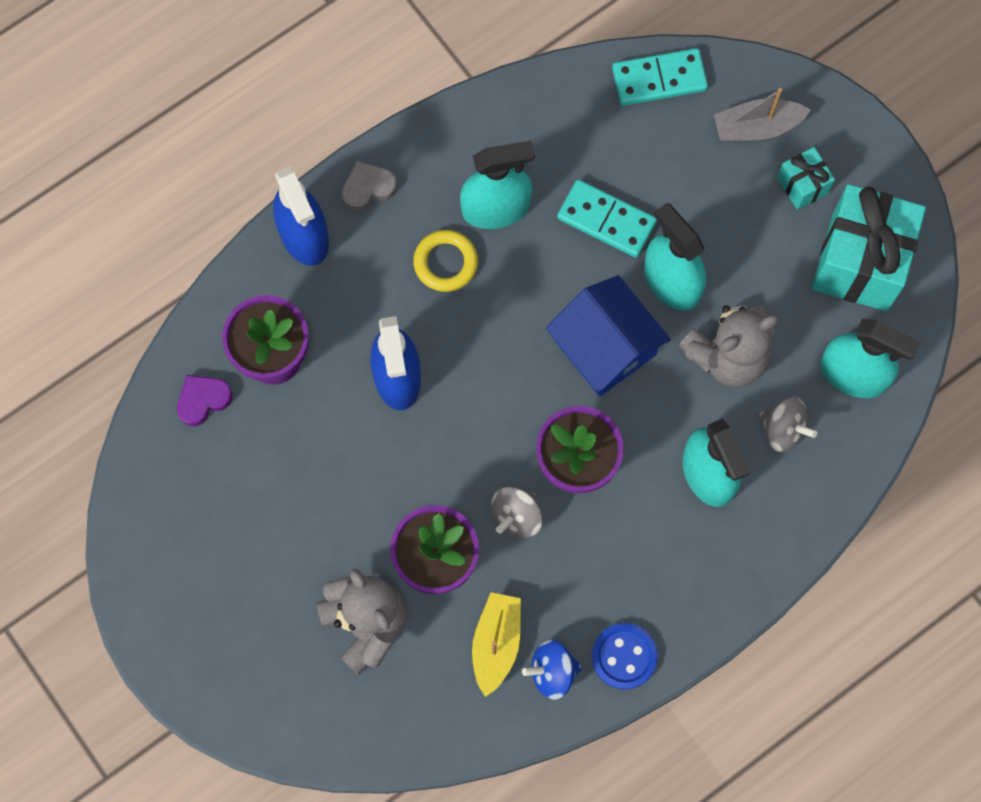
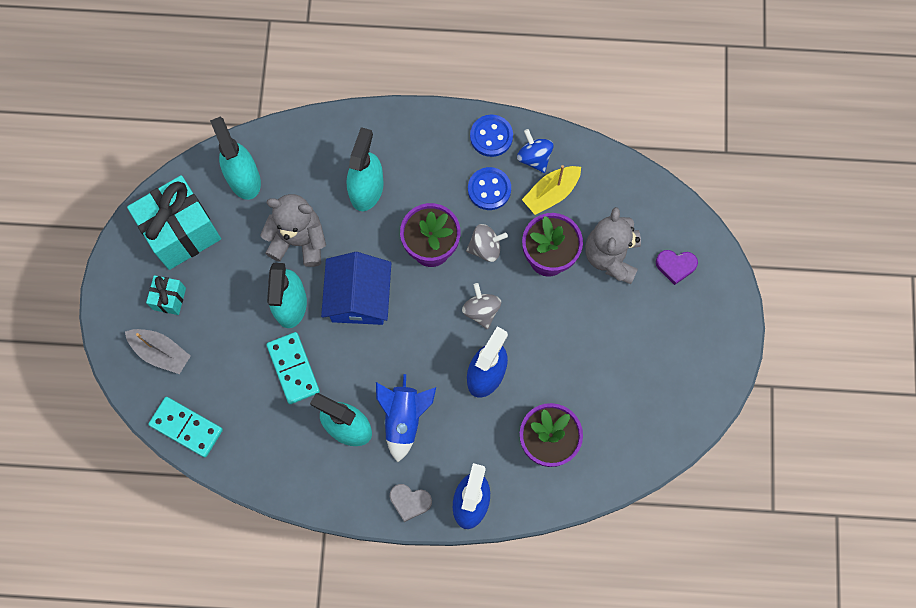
camera: 140 degrees left, 0 degrees up
purple heart [177,375,233,426] -> purple heart moved to [656,250,698,285]
yellow ring [413,230,478,292] -> blue rocket [376,374,436,462]
blue spinning top [522,640,582,700] -> blue spinning top turned 150 degrees counterclockwise [517,129,553,173]
grey spinning top [758,397,817,452] -> grey spinning top moved to [462,283,501,329]
none -> blue button [468,167,511,210]

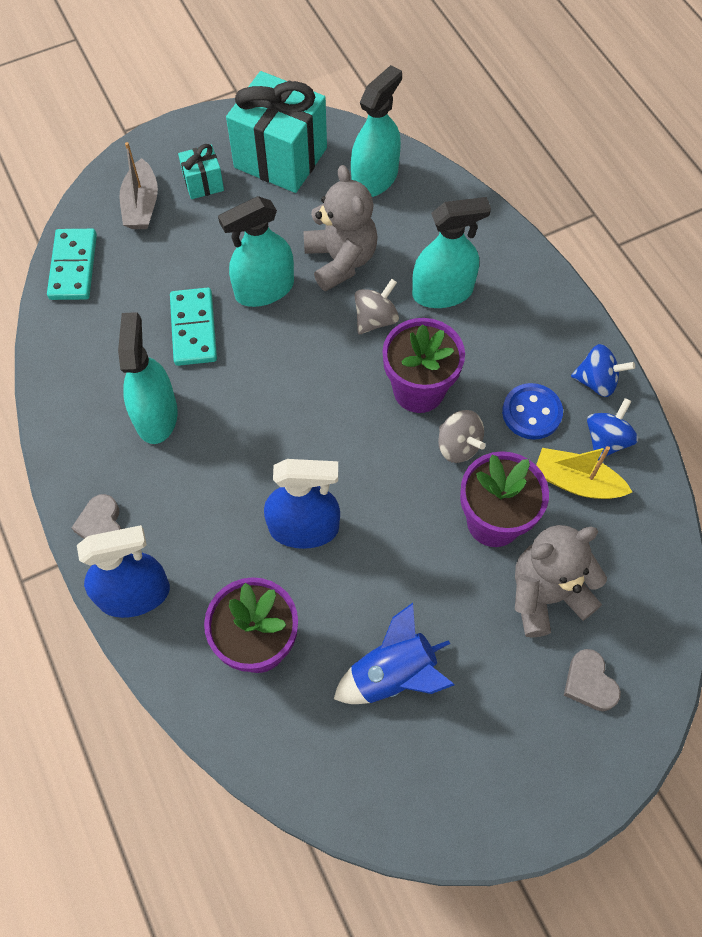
camera: 60 degrees right, 10 degrees down
turquoise domino [266,332,320,404] -> turquoise domino turned 45 degrees counterclockwise [170,288,217,366]
blue house [321,252,391,325] -> none
blue rocket [376,374,436,462] -> blue rocket moved to [334,603,455,704]
grey spinning top [462,283,501,329] -> grey spinning top moved to [355,279,399,334]
blue button [470,115,513,157] -> blue spinning top [571,344,635,397]
purple heart [656,250,698,285] -> grey heart [564,649,621,711]

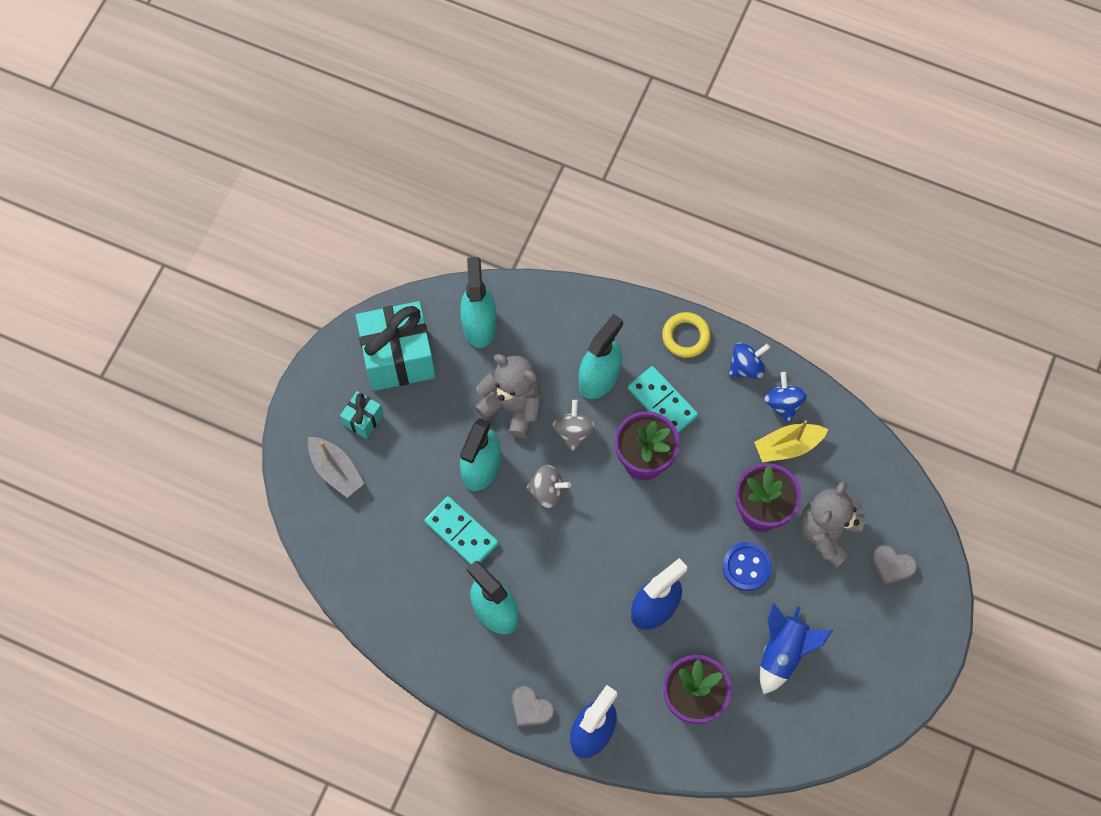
camera: 40 degrees left, 5 degrees up
turquoise domino [47,229,97,300] -> turquoise domino moved to [628,366,698,433]
grey spinning top [438,410,486,463] -> grey spinning top moved to [526,465,571,508]
blue button [502,383,563,440] -> blue button moved to [723,542,772,591]
none -> yellow ring [662,312,711,358]

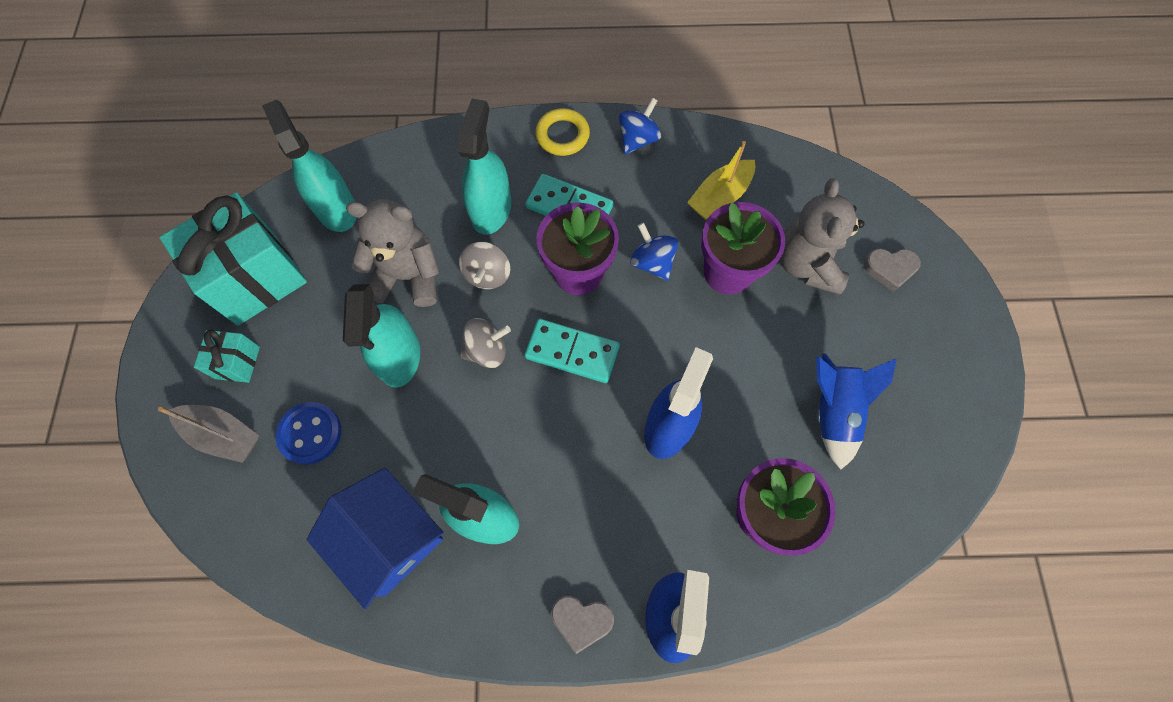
camera: 25 degrees left, 0 degrees up
turquoise domino [424,496,499,565] -> turquoise domino moved to [524,319,620,383]
grey spinning top [553,400,595,451] -> grey spinning top turned 150 degrees counterclockwise [459,242,510,289]
blue button [723,542,772,591] -> blue button moved to [276,402,341,465]
blue spinning top [764,372,807,423] -> blue spinning top moved to [631,223,678,281]
none -> blue house [307,468,444,609]

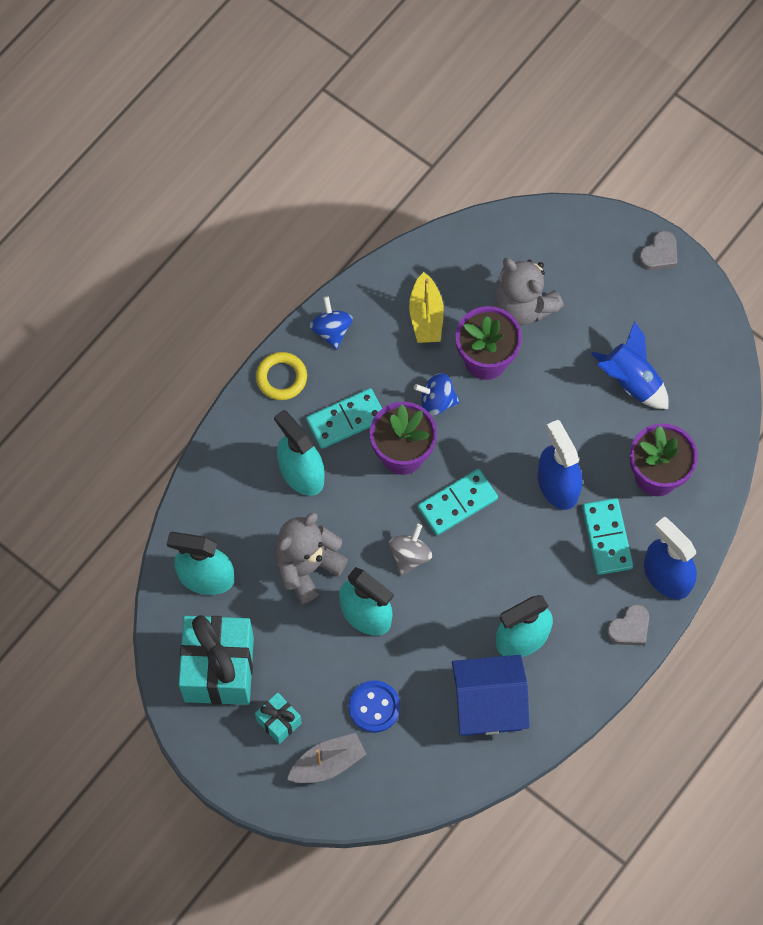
camera: 50 degrees left, 0 degrees up
grey spinning top [459,242,510,289] -> none
grey heart [863,249,921,292] -> grey heart moved to [639,231,677,270]
none -> turquoise domino [582,498,633,575]

